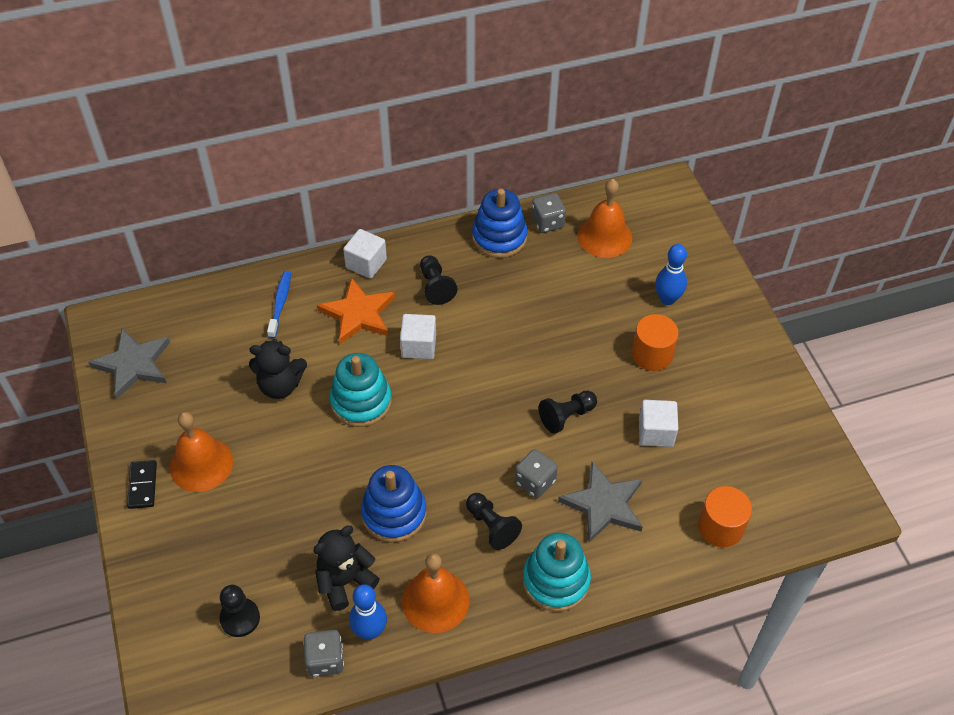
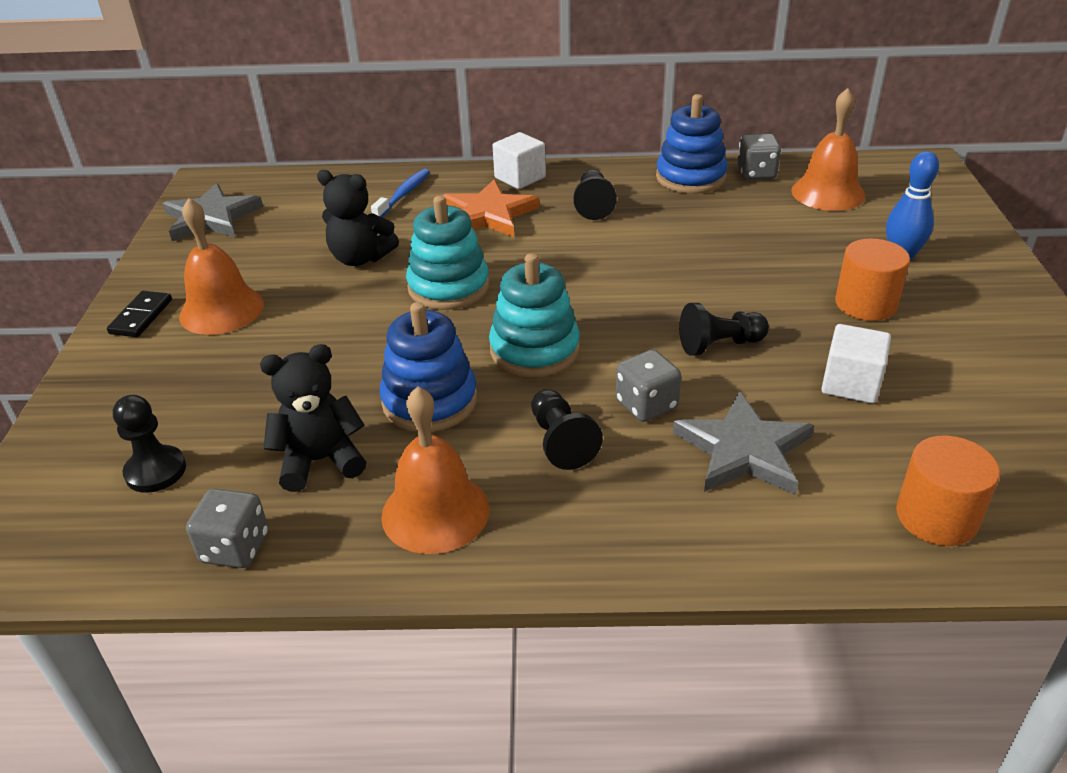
camera: 20 degrees right, 15 degrees down
blue bowling pin [349,584,387,640] -> none
white cube [400,314,436,359] -> none
turquoise stacking toy [523,533,591,612] -> turquoise stacking toy moved to [489,253,580,377]

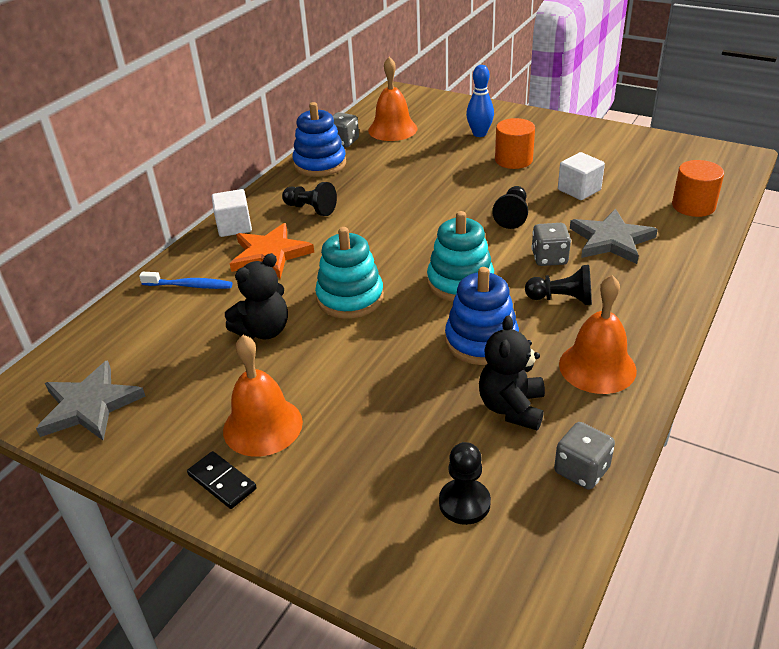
camera: 60 degrees left, 0 degrees up
blue toothbrush [371,169,430,217] -> blue toothbrush turned 135 degrees clockwise [139,272,233,289]

